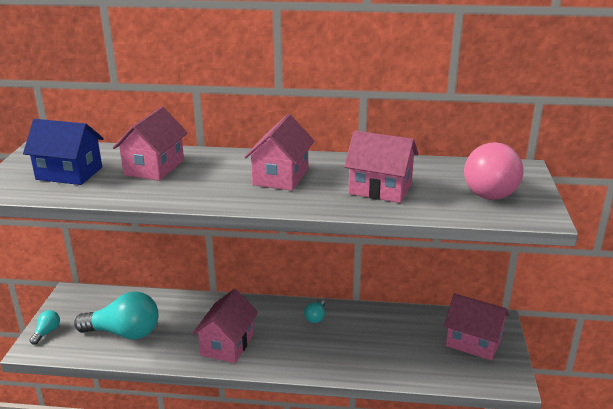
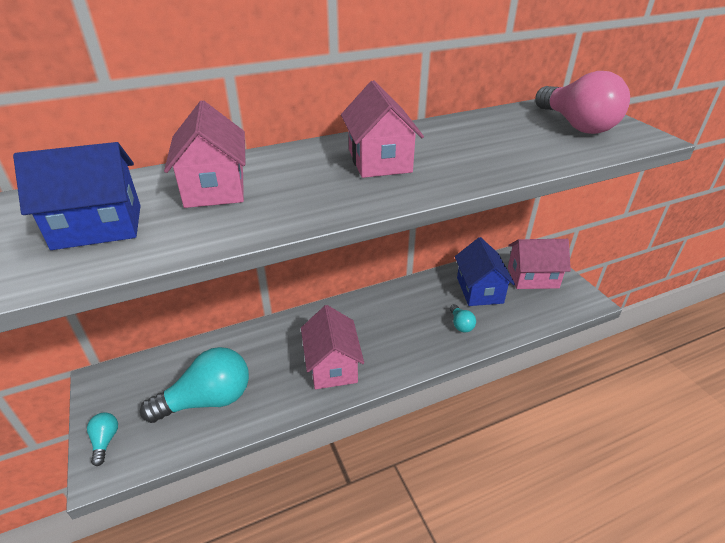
camera: 30 degrees left, 10 degrees up
turquoise light bulb [304,299,325,323] -> turquoise light bulb moved to [450,304,476,333]
pink house [344,130,418,203] -> none
none -> blue house [455,237,515,306]

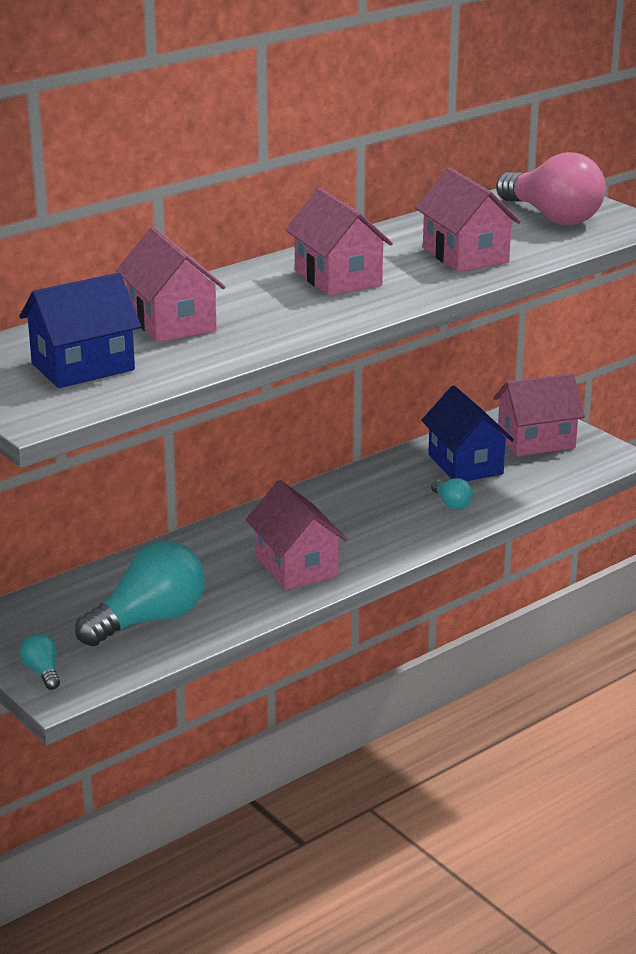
camera: 15 degrees left, 10 degrees down
none -> pink house [415,168,521,272]

